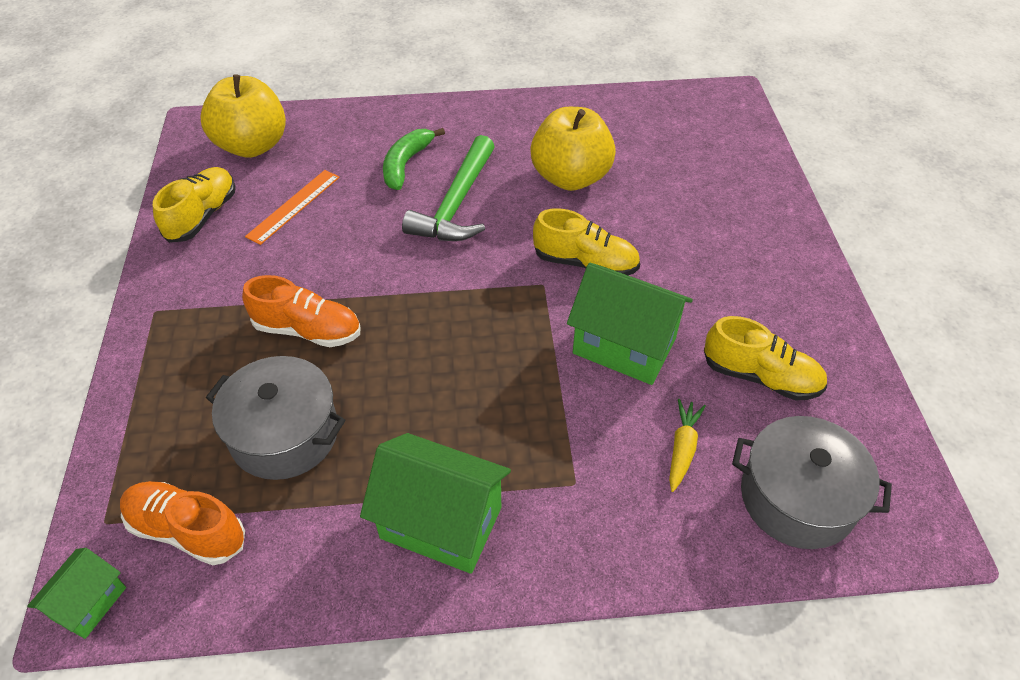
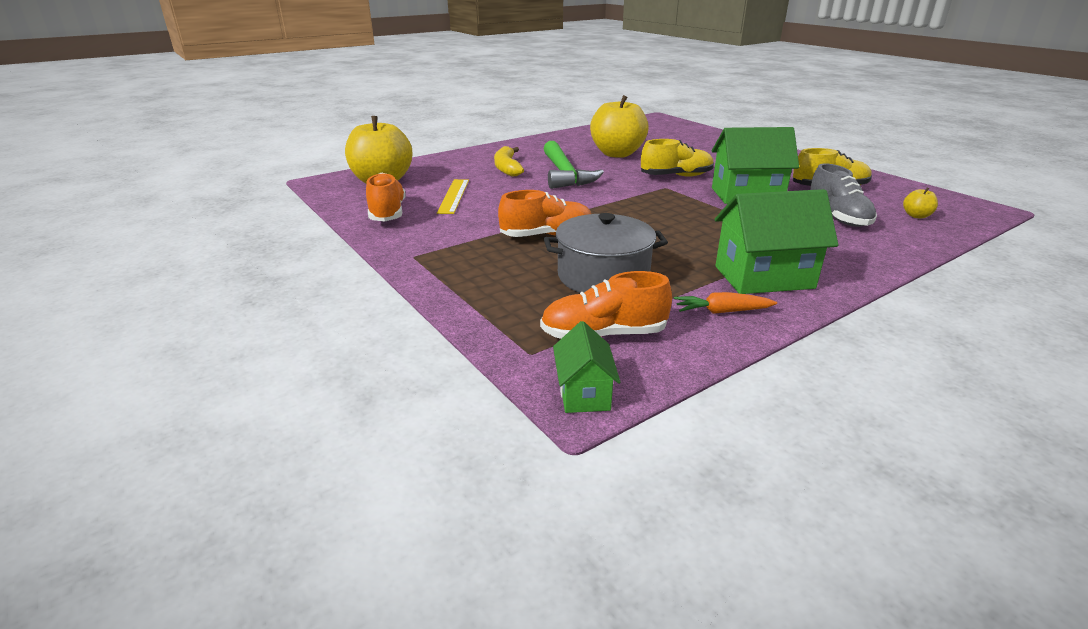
camera: 30 degrees left, 20 degrees down
yellow shoe [153,167,236,243] -> orange shoe [366,172,406,222]
orange ruler [245,170,340,245] -> yellow ruler [437,179,469,214]
green banana [383,128,445,190] -> yellow banana [494,146,524,177]
yellow carrot [669,399,706,492] -> grey shoe [810,163,877,227]
grey pot [732,416,892,549] -> yellow apple [903,188,938,218]
none -> orange carrot [674,292,777,314]

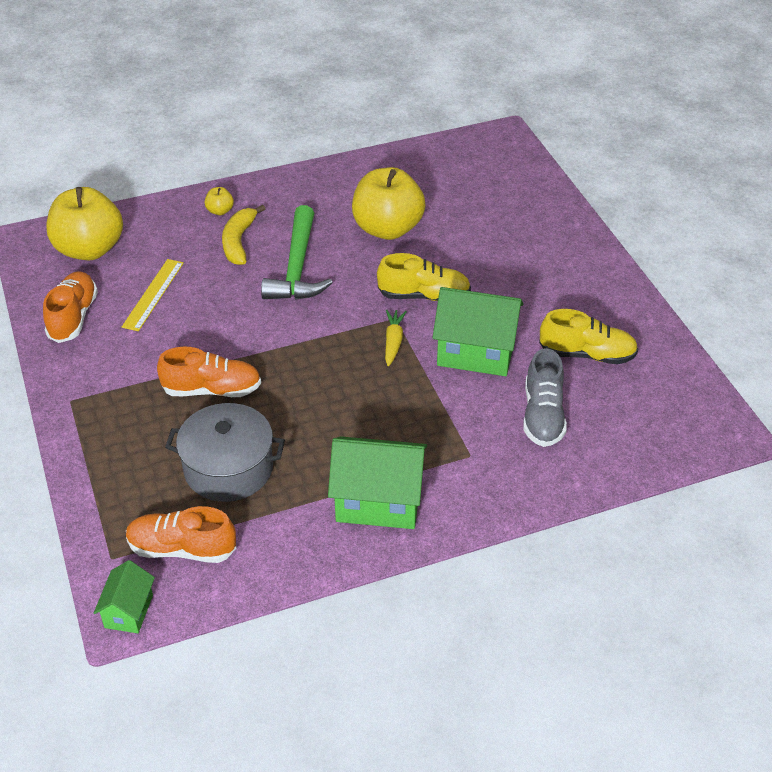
camera: 15 degrees right, 15 degrees up
orange carrot [674,292,777,314] -> none
yellow apple [903,188,938,218] -> yellow apple moved to [205,187,234,215]
none -> yellow carrot [385,310,407,366]

